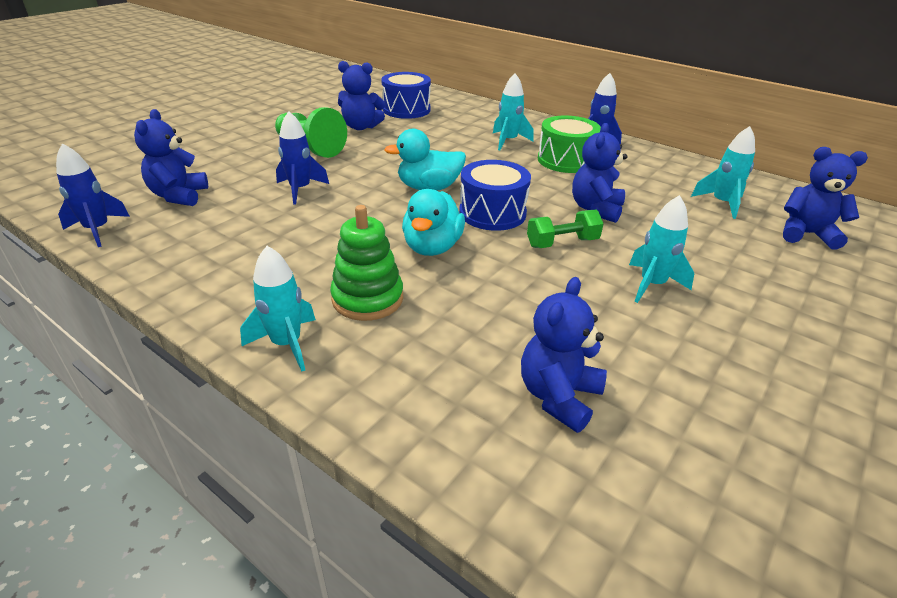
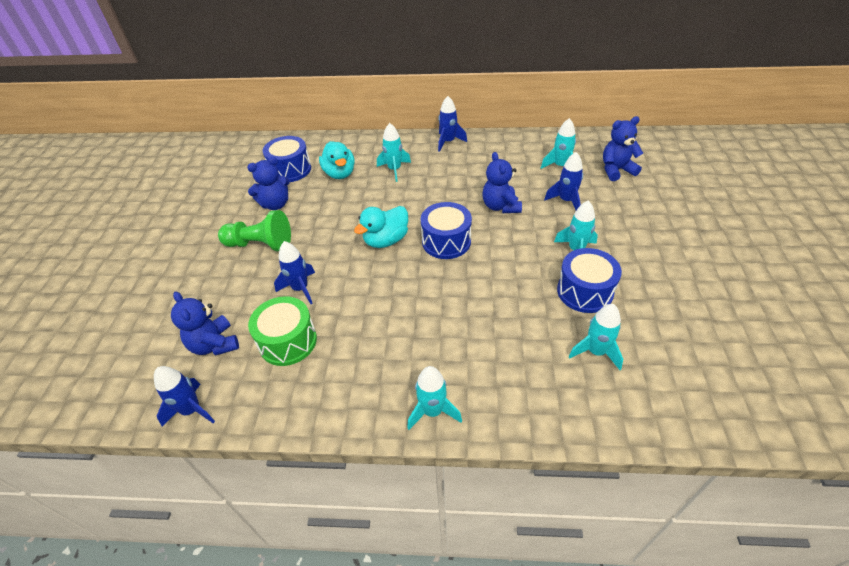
camera: 30 degrees left, 10 degrees up
green stacking toy [330,205,403,321] -> none
turquoise duck [402,189,465,256] -> turquoise duck moved to [319,141,355,179]
blue teddy bear [521,277,607,433] -> turquoise rocket [569,304,623,370]
green dumbbell [527,210,604,248] -> none
green drum [538,116,601,173] -> green drum moved to [248,296,317,366]
none -> blue rocket [544,152,583,210]
none -> blue drum [557,248,622,313]

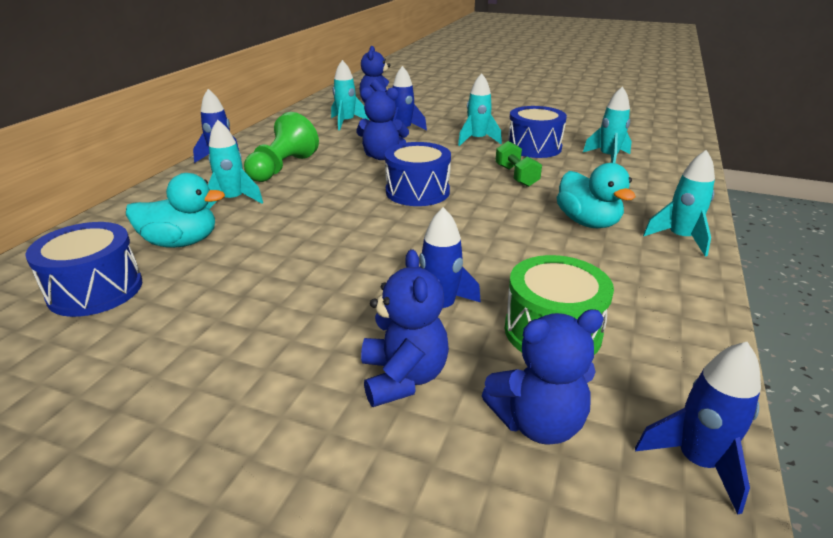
camera: 75 degrees left, 15 degrees down
green pawn [218,210,291,251] -> green pawn moved to [244,112,319,182]
blue teddy bear [247,157,290,210] -> blue teddy bear moved to [361,249,449,407]
turquoise duck [354,206,408,248] -> turquoise duck moved to [556,163,635,228]
none -> green dumbbell [495,141,542,187]

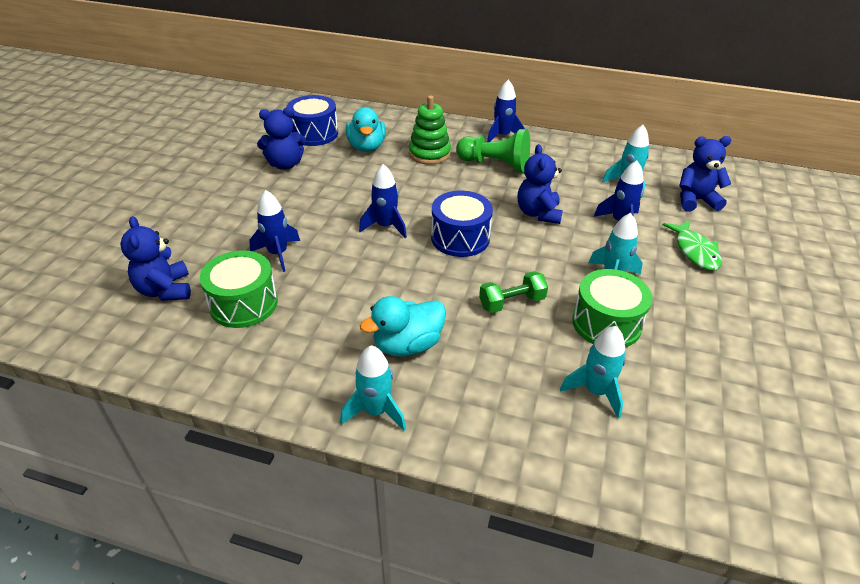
camera: 85 degrees right, 10 degrees up
turquoise rocket [205,120,263,209] -> green stacking toy [409,95,451,165]
blue teddy bear [361,249,449,407] -> blue teddy bear moved to [257,107,306,170]
blue drum [508,106,567,158] -> green drum [572,269,652,347]
blue rocket [635,342,761,515] -> blue rocket moved to [359,164,407,238]
none -> green fish [662,221,722,271]

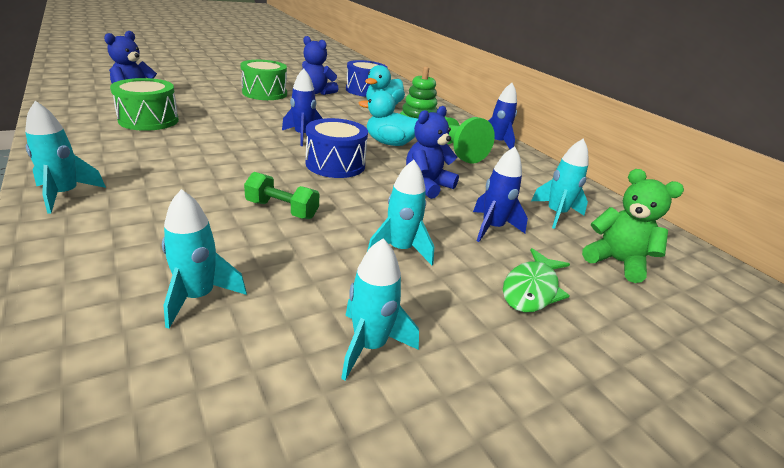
camera: 40 degrees right, 10 degrees down
blue rocket [249,190,300,272] -> none
turquoise duck [360,296,446,357] -> turquoise duck moved to [359,90,418,146]
green drum [572,269,652,347] -> green drum moved to [240,60,287,100]
blue teddy bear [679,136,731,212] -> green teddy bear [582,169,684,283]
none -> turquoise rocket [341,238,419,381]

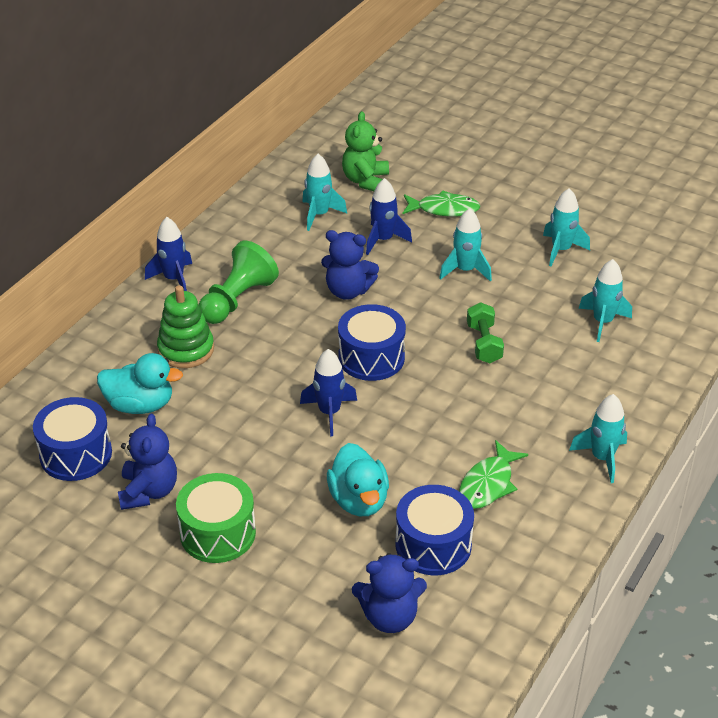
camera: 115 degrees left, 10 degrees up
green drum [110,78,179,131] -> blue drum [395,485,474,575]
turquoise duck [359,90,418,146] -> turquoise duck moved to [327,443,389,516]
none -> green fish [459,440,528,509]

